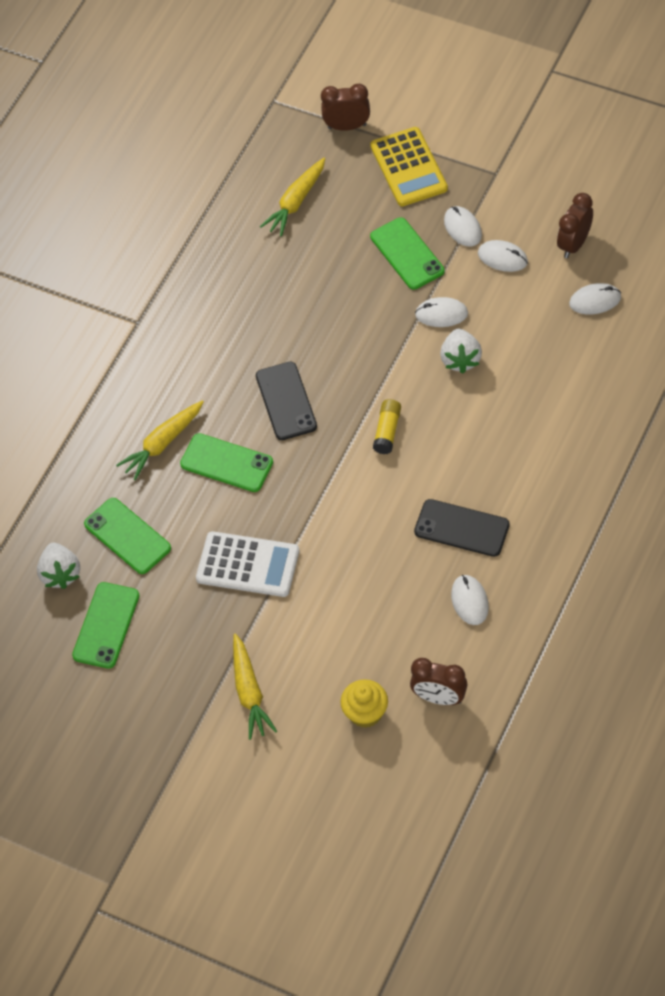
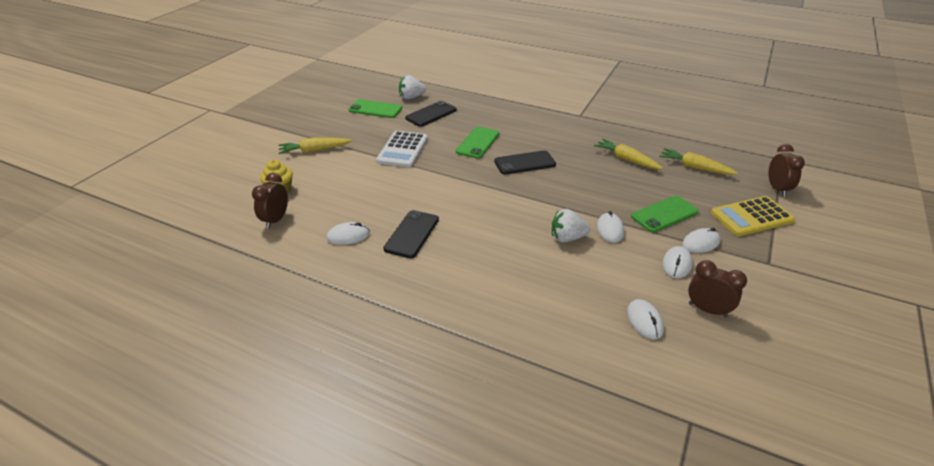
camera: 85 degrees right, 20 degrees down
green phone [84,498,171,574] -> black phone [405,101,457,127]
yellow carrot [116,400,204,480] -> yellow carrot moved to [594,139,663,170]
yellow glue stick [373,399,401,454] -> none

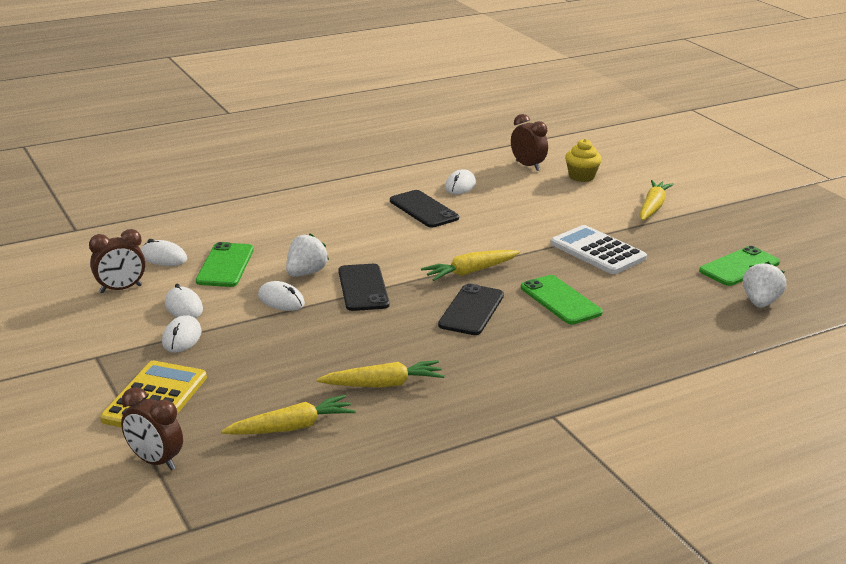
camera: 125 degrees right, 10 degrees down
black phone [405,101,457,127] -> black phone moved to [338,264,390,311]
green phone [631,196,699,232] -> green phone moved to [196,242,254,287]
none -> yellow carrot [421,250,520,281]

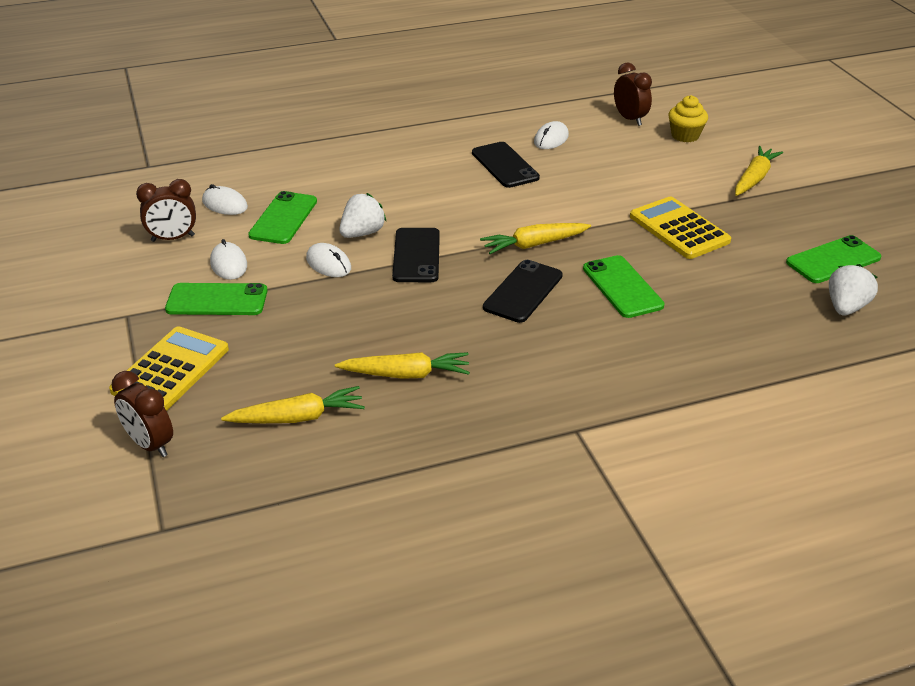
camera: 10 degrees right, 10 degrees up
white mouse [162,315,202,353] -> green phone [165,283,267,315]
white calculator [551,225,647,274] -> yellow calculator [630,196,731,259]

